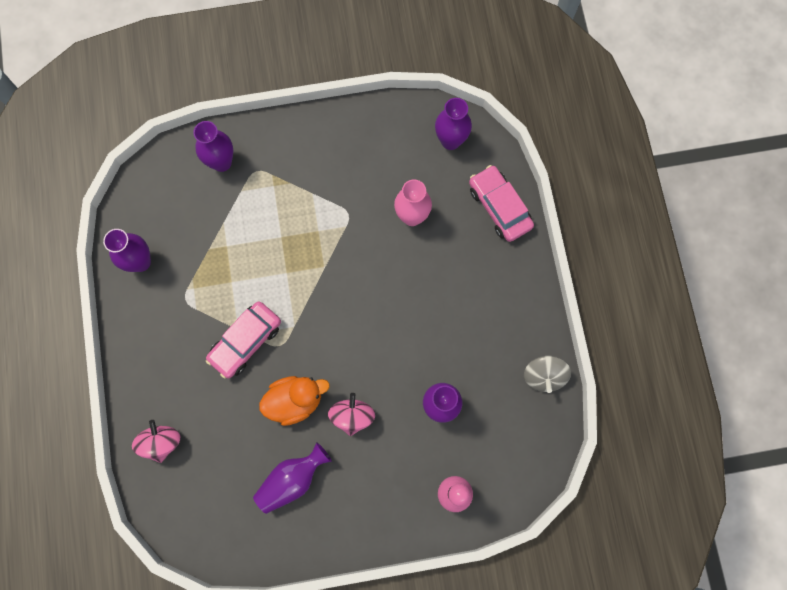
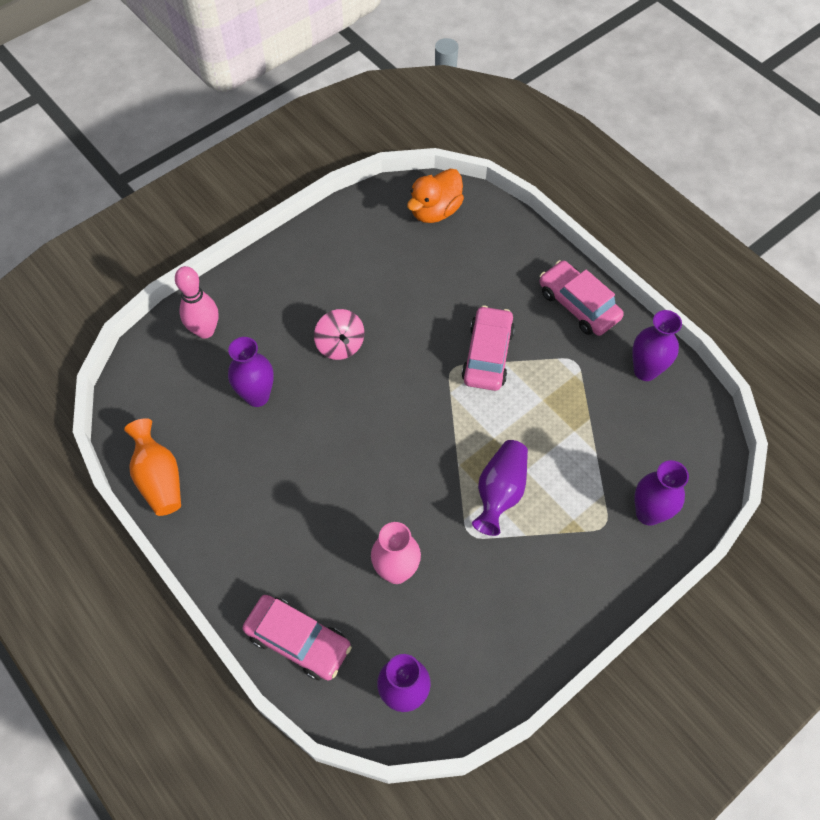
camera: 150 degrees right, 15 degrees down
pink spinning top [132,420,180,463] -> none
purple vase [253,442,332,514] -> purple vase moved to [472,440,528,536]
orange duck [259,376,330,426] -> orange duck moved to [407,169,464,223]
grey spinning top [524,356,571,393] -> orange vase [124,418,181,516]
none -> pink car [539,260,624,336]

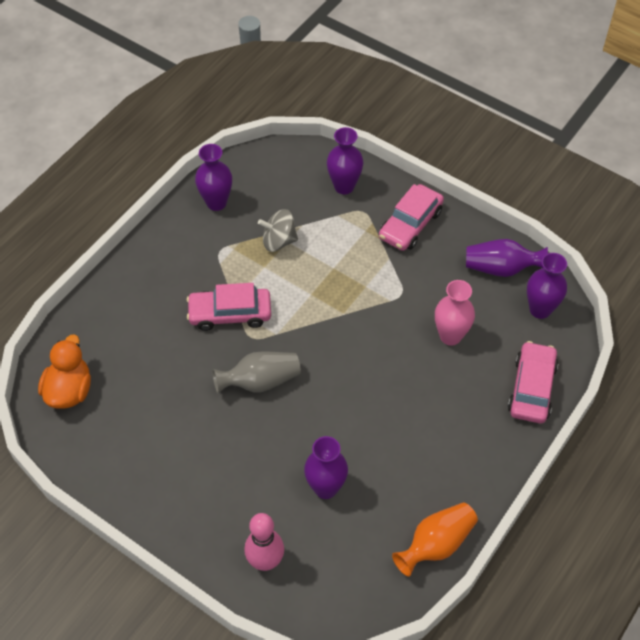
camera: 105 degrees left, 5 degrees down
pink spinning top [314,309,364,360] -> none
orange duck [407,169,464,223] -> orange duck turned 105 degrees counterclockwise [38,334,91,409]
purple vase [472,440,528,536] -> purple vase moved to [466,239,548,277]
pink car [539,260,624,336] -> pink car moved to [379,184,444,251]
none -> grey vase [212,351,301,393]
none -> grey spinning top [258,209,298,252]

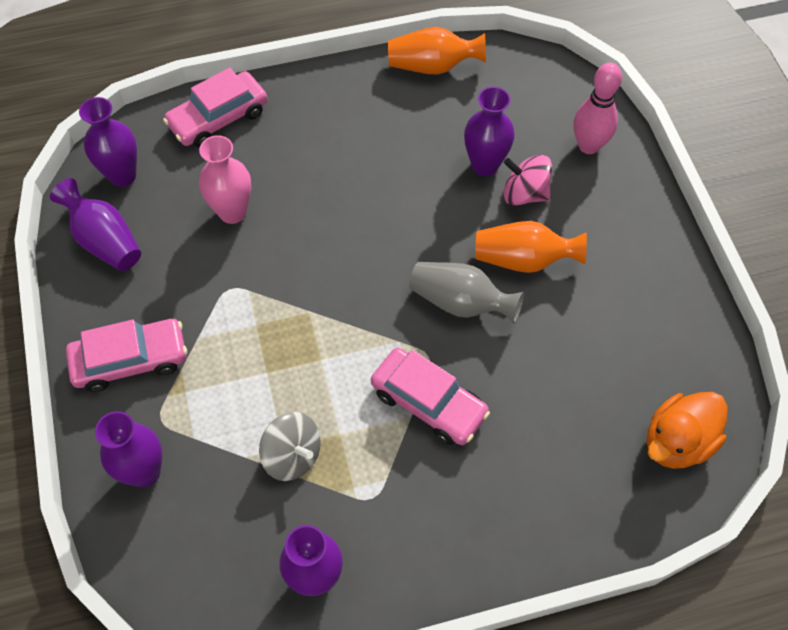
camera: 140 degrees left, 5 degrees up
none -> orange vase [475,221,587,273]
none -> pink spinning top [504,155,552,206]

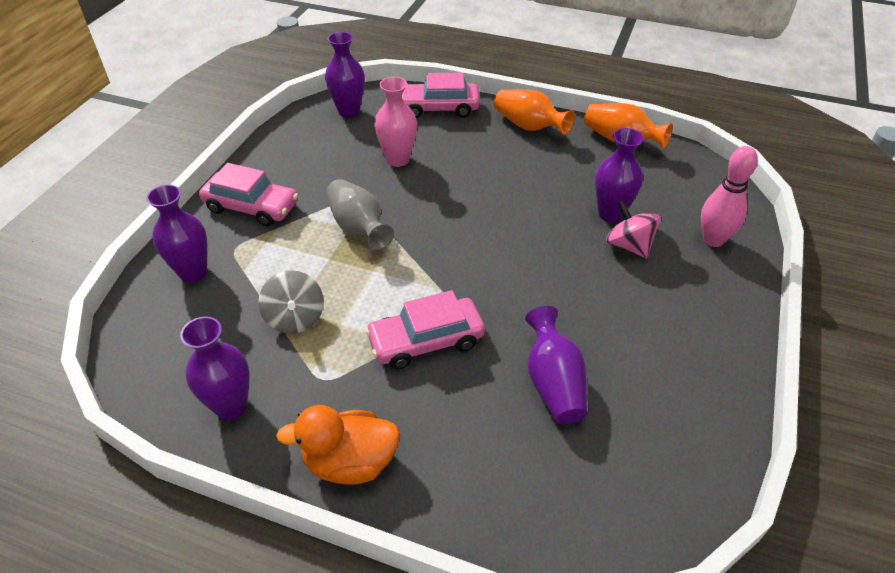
camera: 35 degrees right, 15 degrees down
purple vase [50,178,141,271] -> purple vase moved to [525,306,587,424]
pink car [371,348,490,445] -> pink car turned 90 degrees clockwise [365,290,485,369]
grey vase [409,262,524,324] -> grey vase moved to [326,179,394,250]
orange vase [475,221,587,273] -> orange vase moved to [494,89,575,135]
orange duck [647,392,728,469] -> orange duck moved to [276,405,400,484]

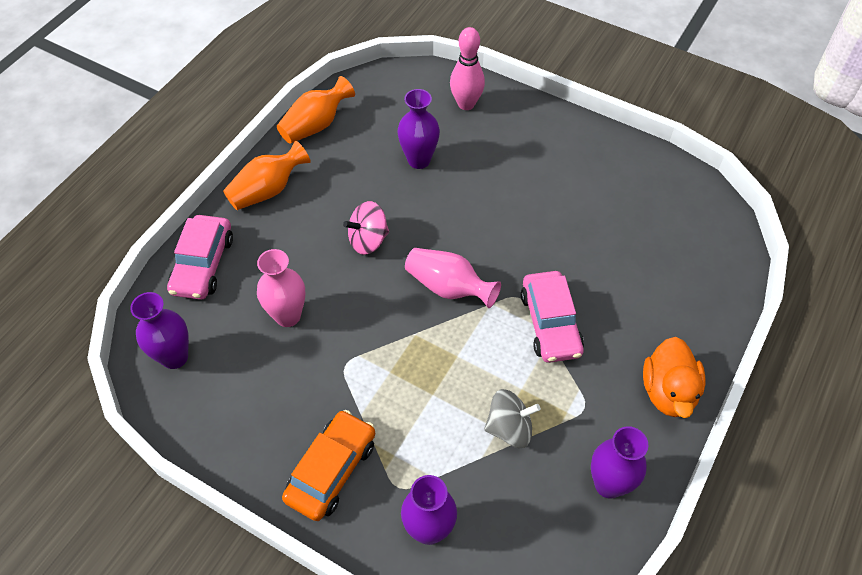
camera: 80 degrees left, 10 degrees up
pink car [199,163,298,227] -> orange car [282,410,376,521]
grey vase [326,179,394,250] -> none
purple vase [525,306,587,424] -> none
pink spinning top [606,201,661,258] -> pink spinning top moved to [343,201,389,255]
none -> pink vase [405,248,501,308]

